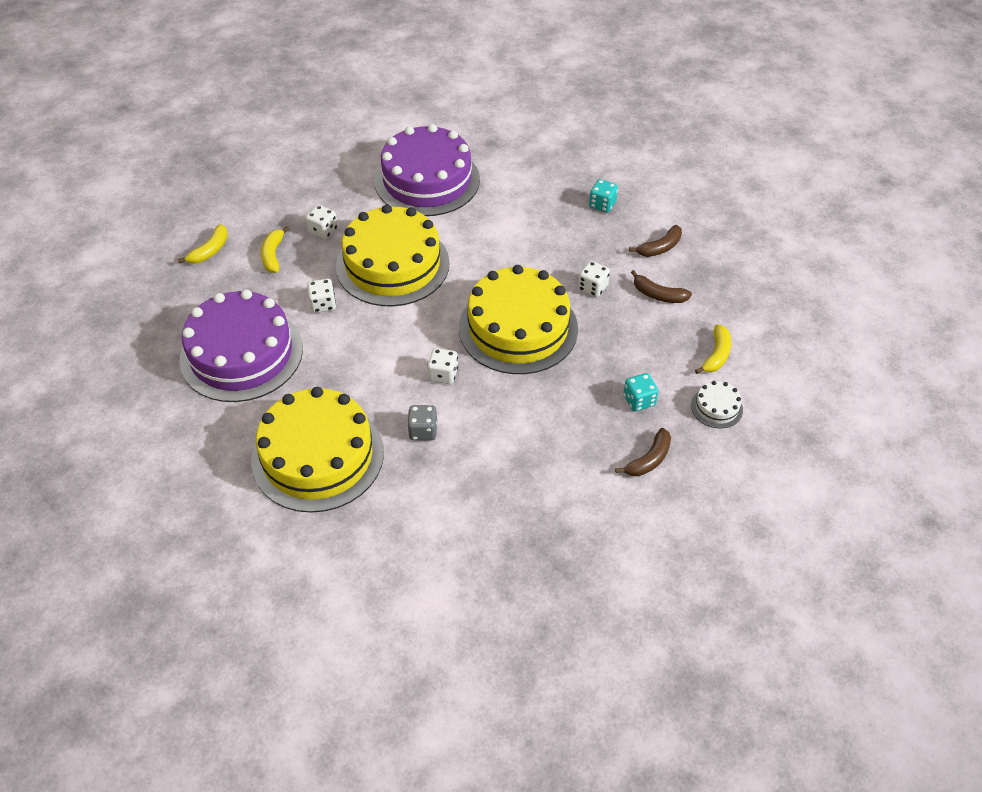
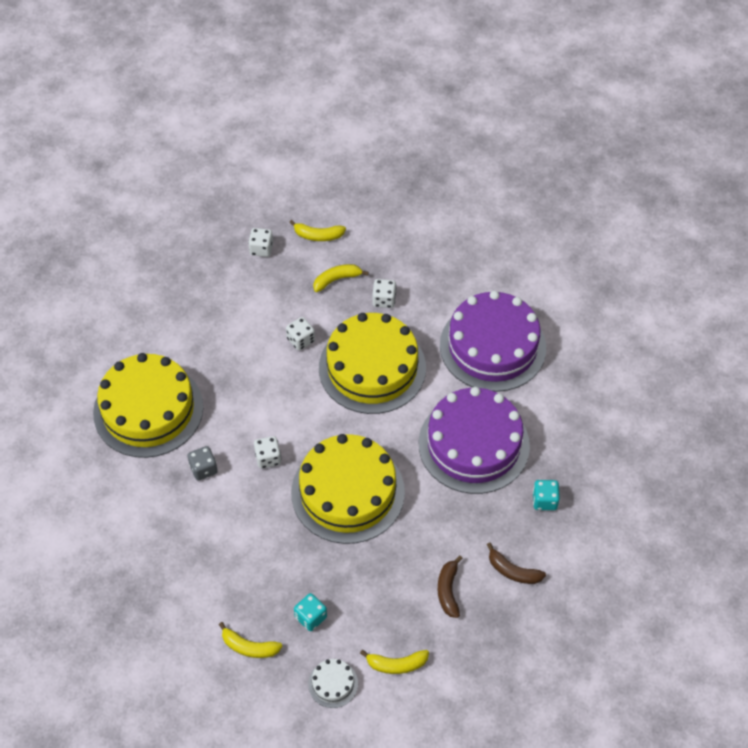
camera: 65 degrees right, 5 degrees up
purple cake [179,290,303,402] -> purple cake moved to [419,387,530,494]
white dice [578,261,610,297] -> white dice moved to [248,228,273,257]
brown banana [615,428,671,476] -> yellow banana [219,622,282,658]

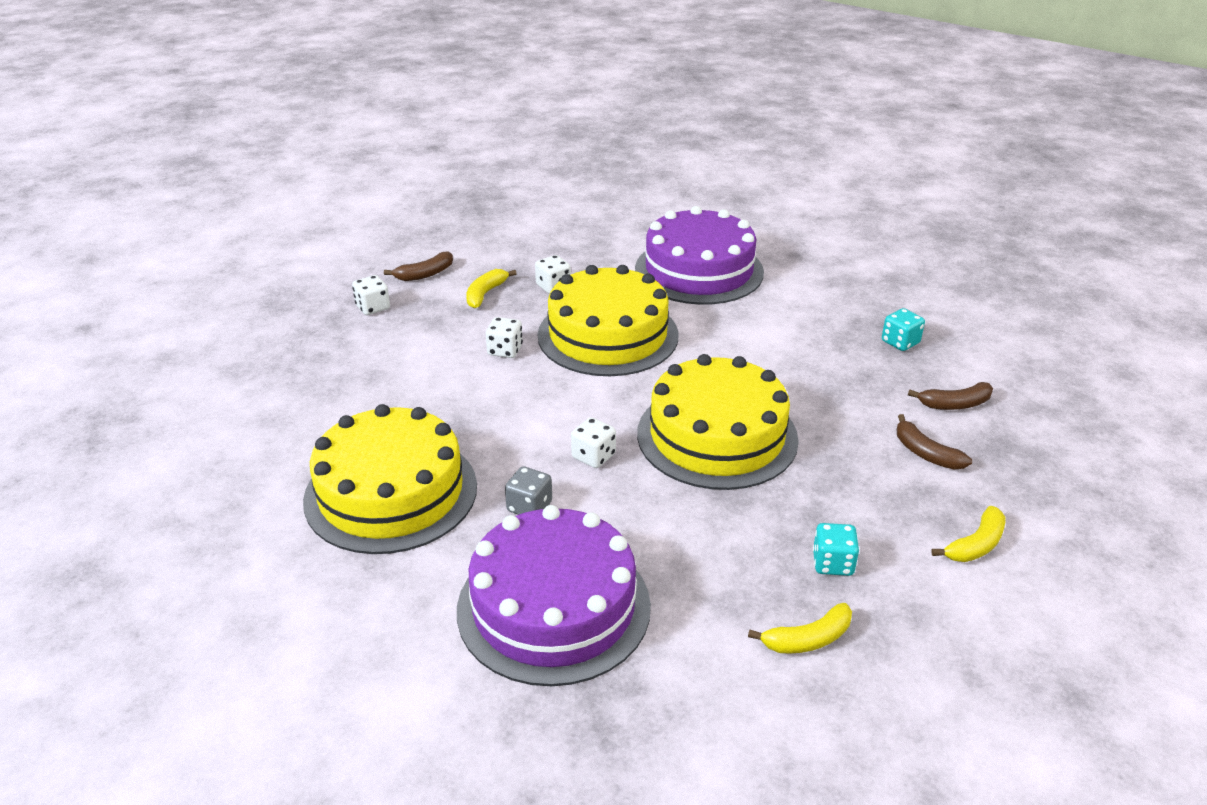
camera: 40 degrees left, 20 degrees down
yellow banana [289,220,346,241] -> brown banana [384,252,453,281]
white cake [308,659,358,708] -> none
purple cake [419,387,530,494] -> purple cake moved to [457,505,651,686]

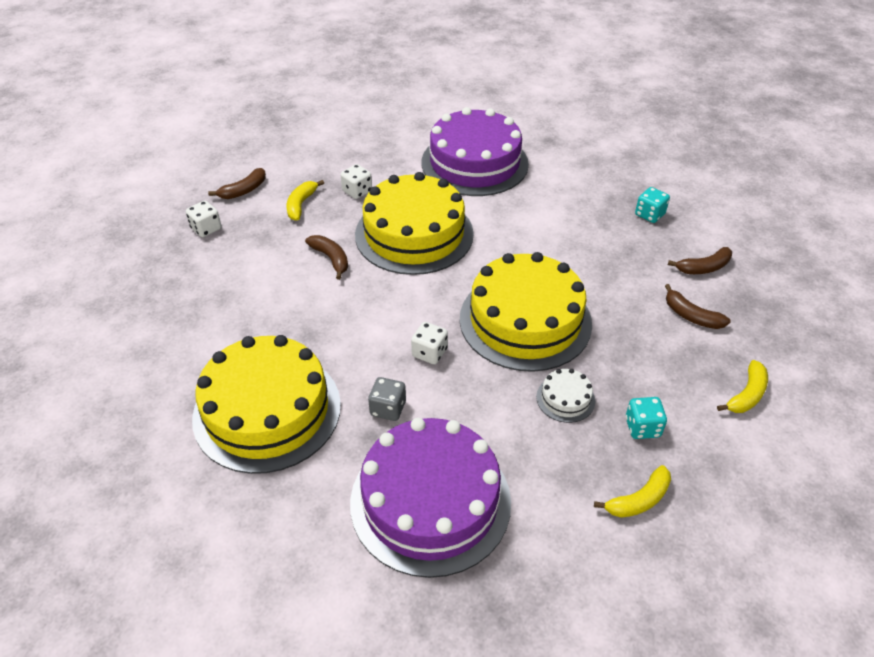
camera: 10 degrees left, 10 degrees up
white dice [486,317,523,358] -> brown banana [305,235,348,280]
none -> white cake [536,369,595,423]

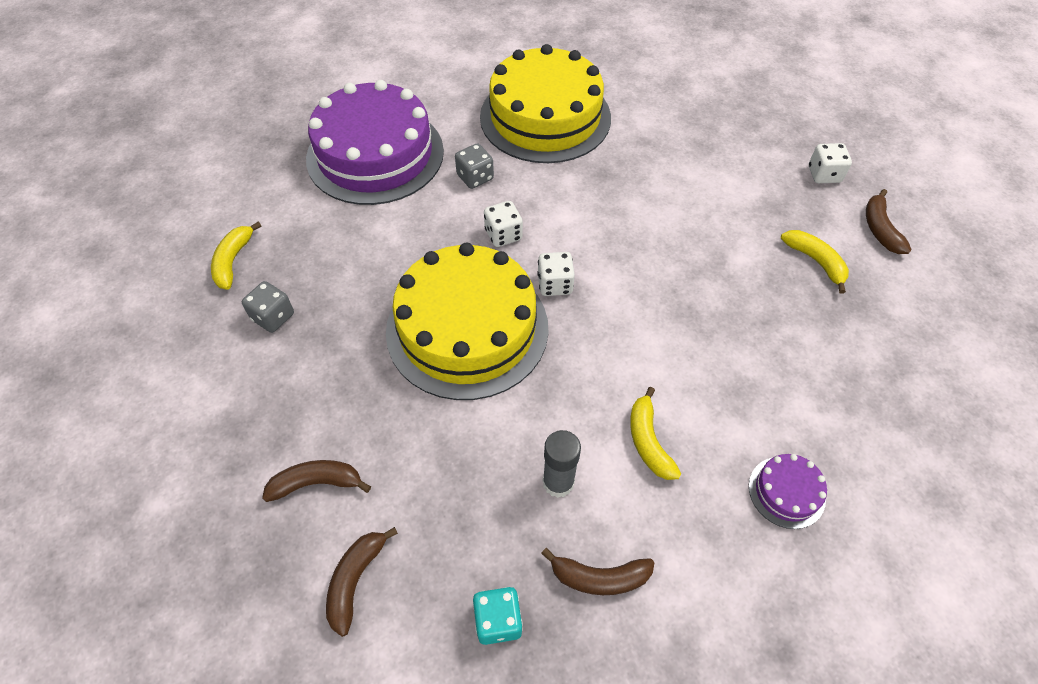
camera: 130 degrees right, 10 degrees up
brown banana [305,235,348,280] -> brown banana moved to [541,548,654,595]
white dice [341,164,372,199] -> white dice moved to [537,252,575,296]
yellow cake [355,172,474,275] -> none
purple cake [422,107,529,196] -> purple cake [749,454,827,529], size x0.41
white cake [536,369,595,423] -> none
turquoise dice [626,397,667,439] -> grey dice [242,281,294,333]
yellow banana [717,360,768,413] -> yellow banana moved to [630,387,681,480]
none -> grey glue stick [542,430,581,498]

